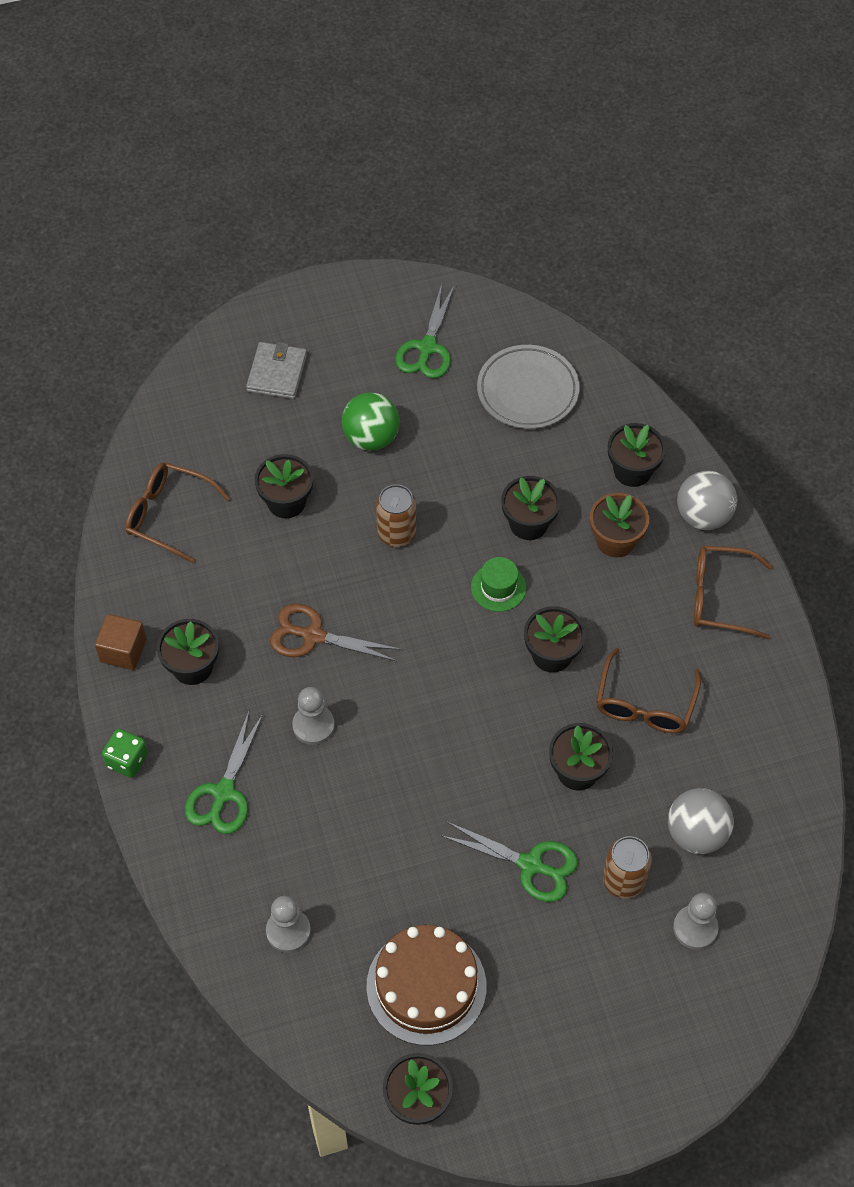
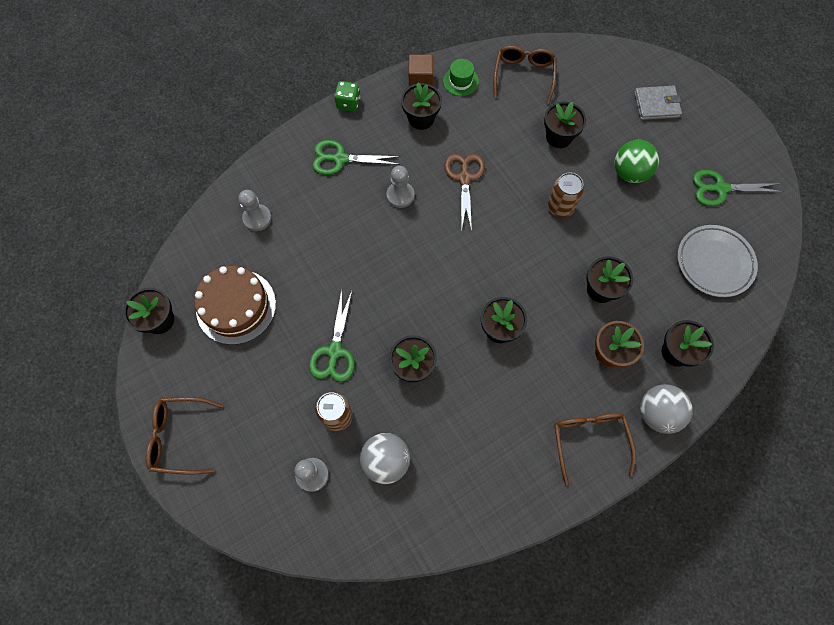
camera: 75 degrees right, 10 degrees up
green hat [471,557,527,612] -> green hat moved to [443,59,479,96]
brown glasses [596,648,701,733] -> brown glasses moved to [146,397,223,475]

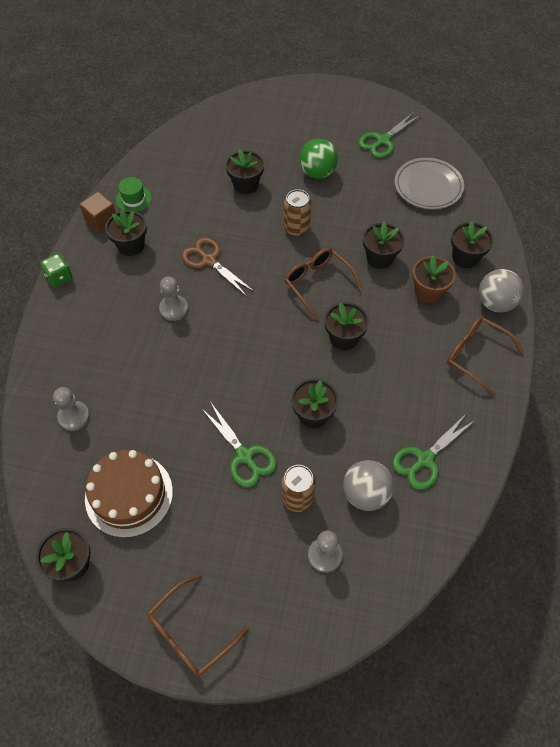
camera: 45 degrees left, 10 degrees down
green scissors [312,140,401,175] -> green scissors moved to [392,413,475,490]
brown glasses [493,46,556,104] -> brown glasses moved to [284,248,363,320]
grey wallet [634,86,682,120] -> none

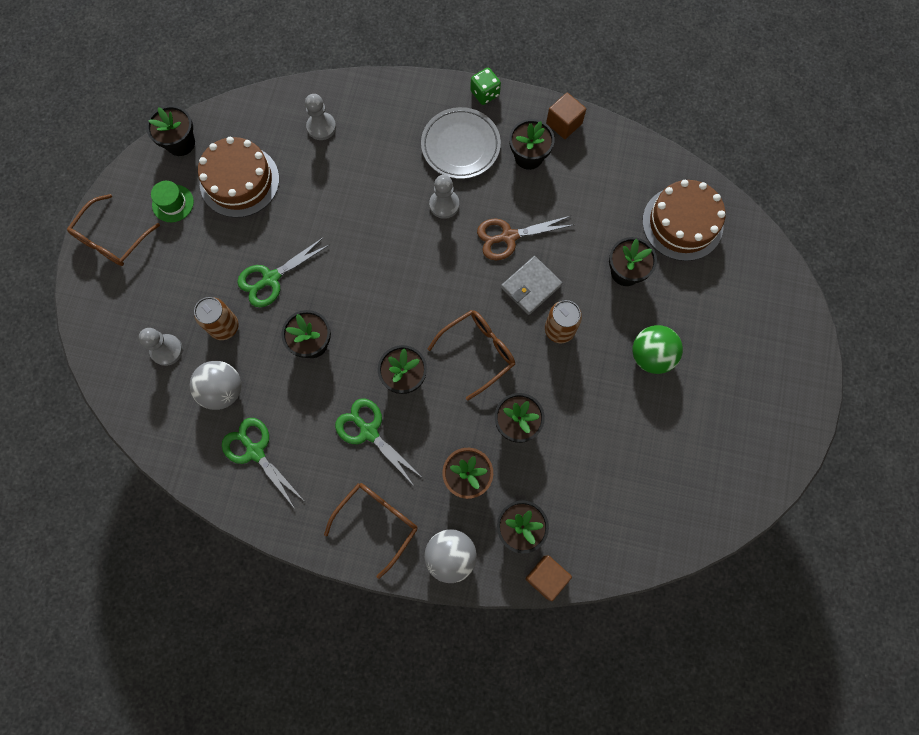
camera: 90 degrees right, 15 degrees up
green hat [116,177,152,212] -> green hat moved to [151,181,194,222]
brown glasses [147,574,249,677] -> brown glasses turned 105 degrees counterclockwise [67,194,160,266]
brown scissors [181,237,254,296] -> brown scissors turned 150 degrees counterclockwise [477,216,573,260]
green scissors [358,112,421,158] -> green scissors moved to [335,399,423,487]
grey plate [395,158,464,210] -> grey plate moved to [421,107,501,179]
none -> grey wallet [501,256,562,315]
none -> brown cube [525,555,572,601]
none -> brown cake [642,180,725,261]

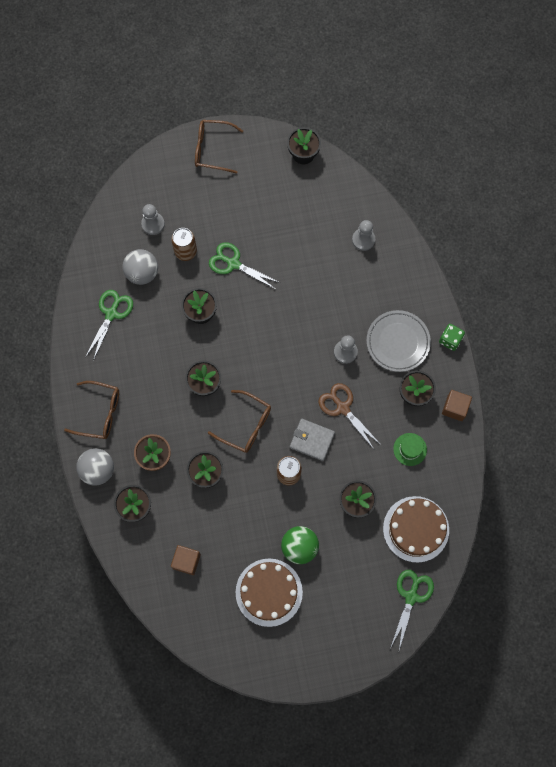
camera: 65 degrees right, 0 degrees up
green hat [151,181,194,222] -> green hat moved to [393,433,427,466]
brown cake [198,137,279,218] -> brown cake moved to [236,559,303,627]
green scissors [335,399,423,487] -> green scissors moved to [390,570,434,650]
brown cube [525,555,572,601] -> brown cube moved to [171,545,201,575]

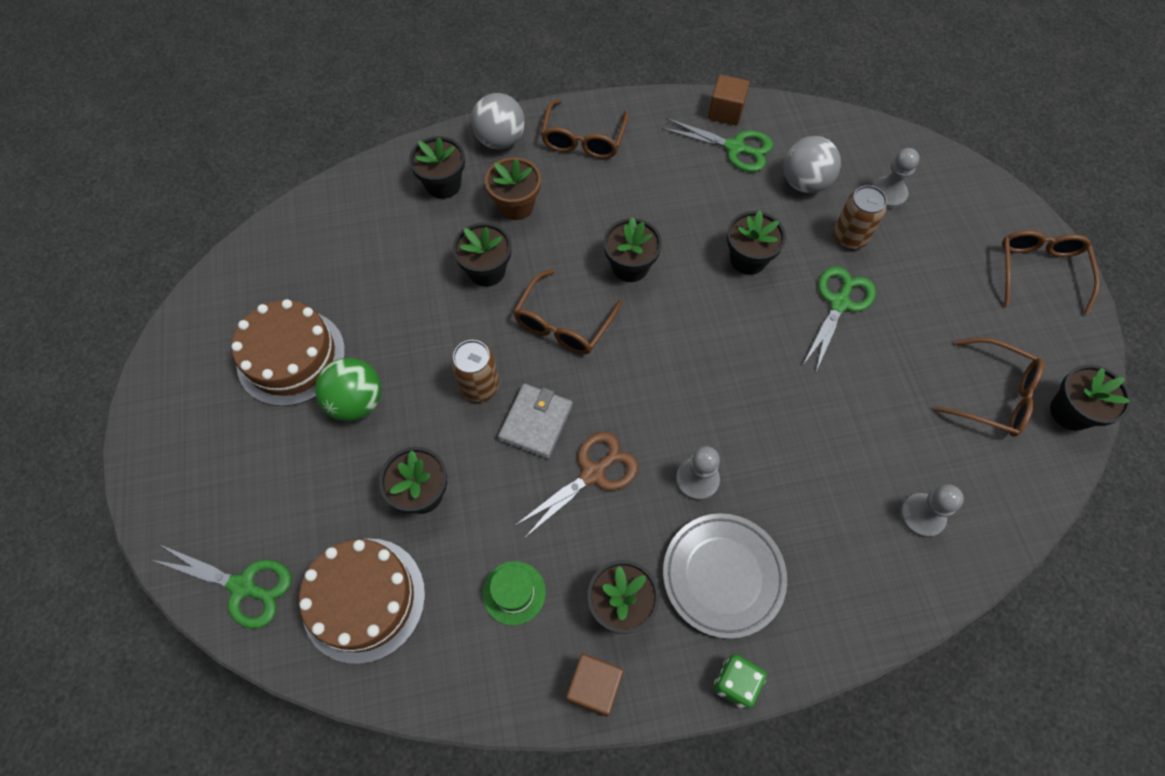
camera: 90 degrees right, 10 degrees down
brown cube [171,545,201,575] -> brown cube moved to [708,74,750,126]
none -> brown glasses [934,338,1044,437]

